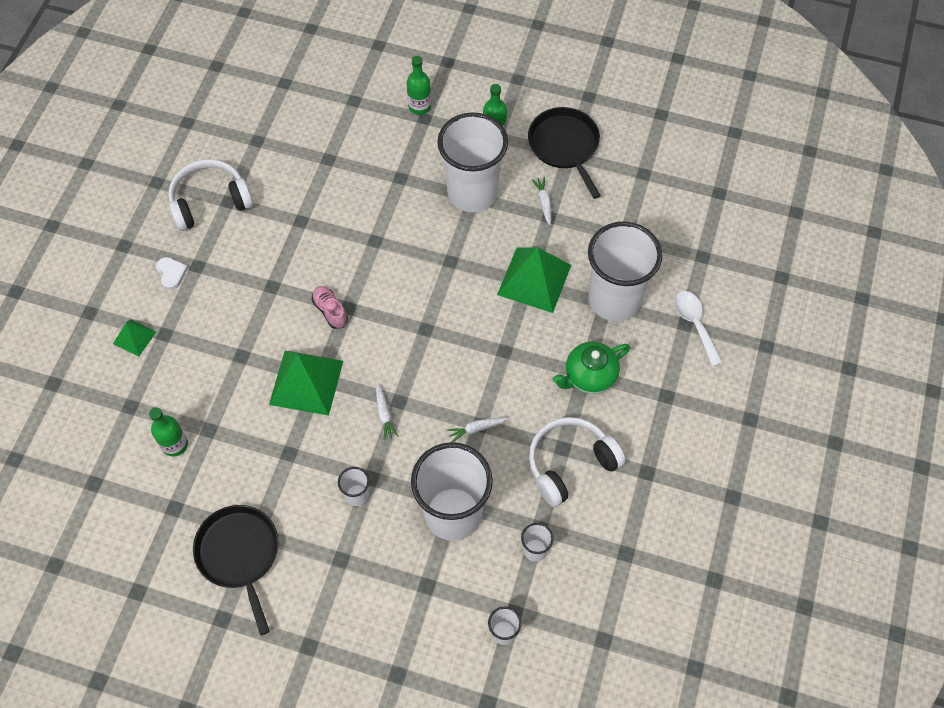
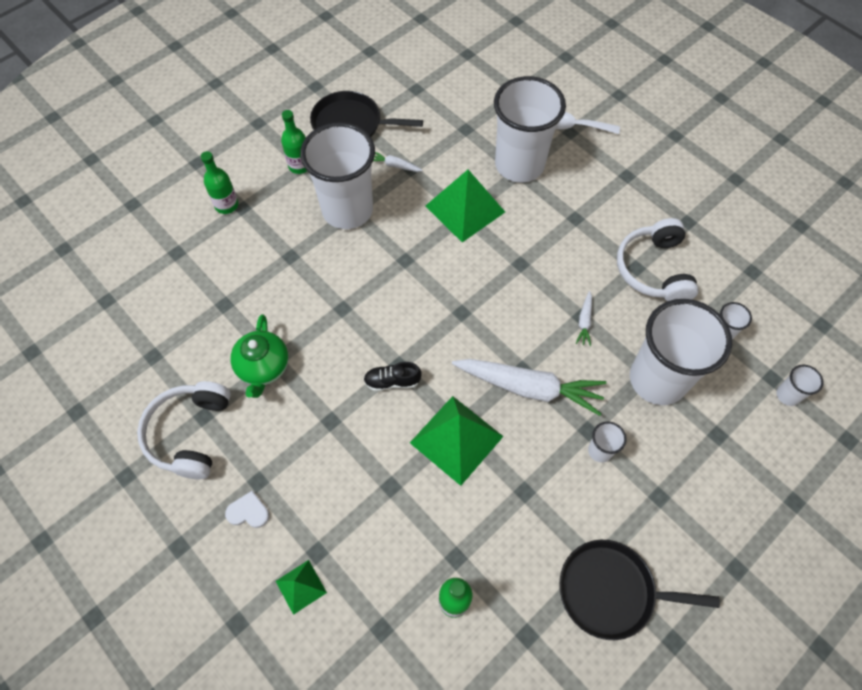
camera: 60 degrees left, 0 degrees up
pink shoe [312,286,348,329] -> black shoe [363,362,422,391]
white carrot [376,383,399,441] -> white carrot [452,359,606,416], size x2.35
green teapot [552,342,630,394] -> green teapot moved to [231,314,289,398]

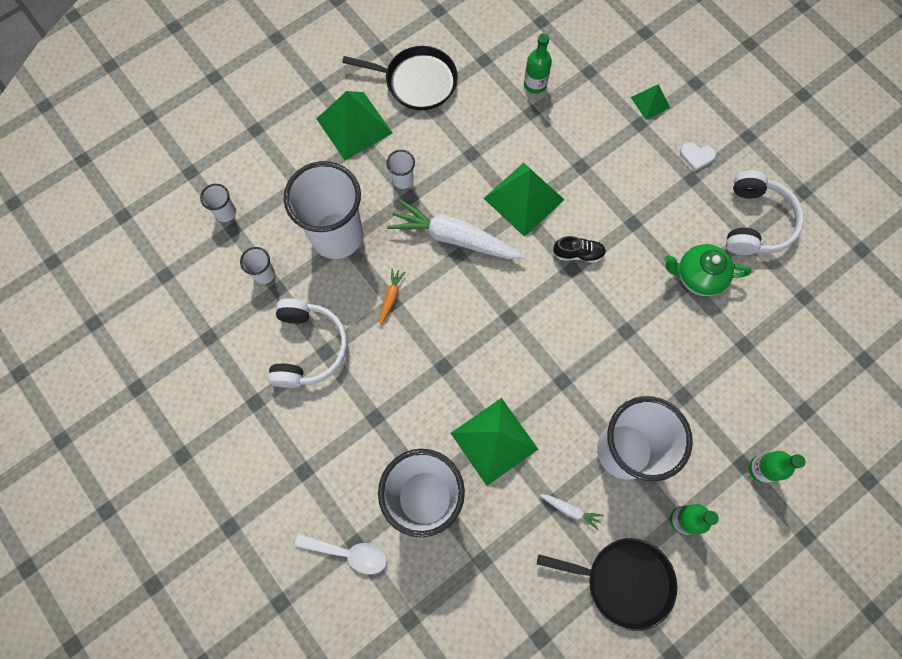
camera: 175 degrees left, 10 degrees up
green teapot [231,314,289,398] -> green teapot turned 90 degrees counterclockwise [664,244,751,296]
white carrot [576,291,592,346] -> orange carrot [380,268,405,325]
none -> green pyramid [316,91,392,160]

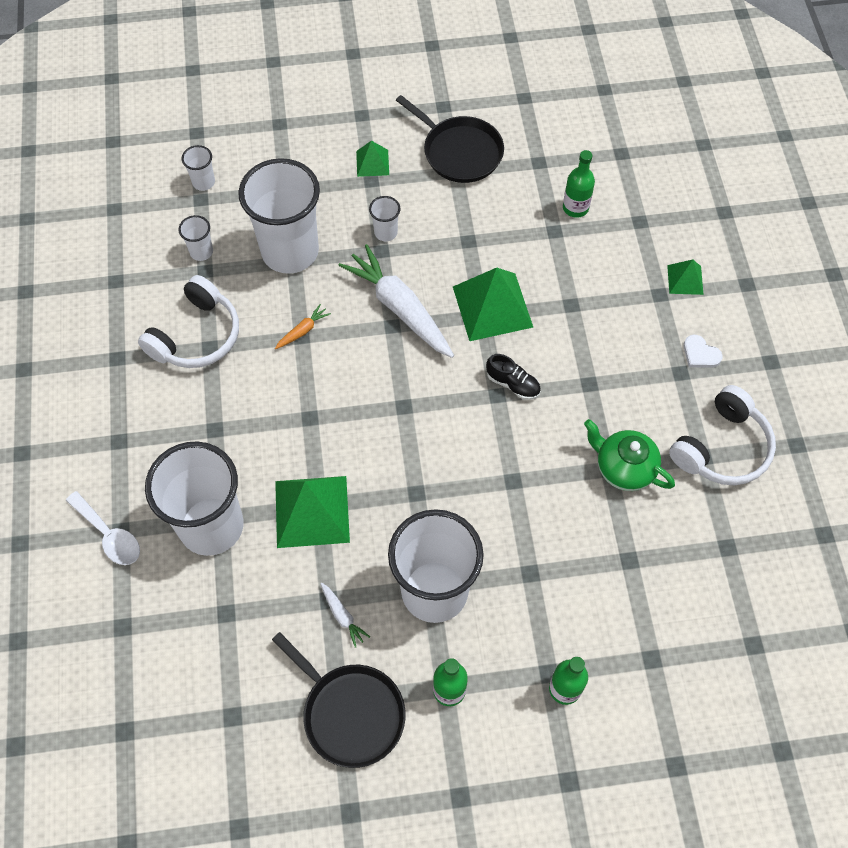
camera: 30 degrees right, 10 degrees down
green pyramid [316,91,392,160] -> green pyramid [356,141,389,177], size x0.52

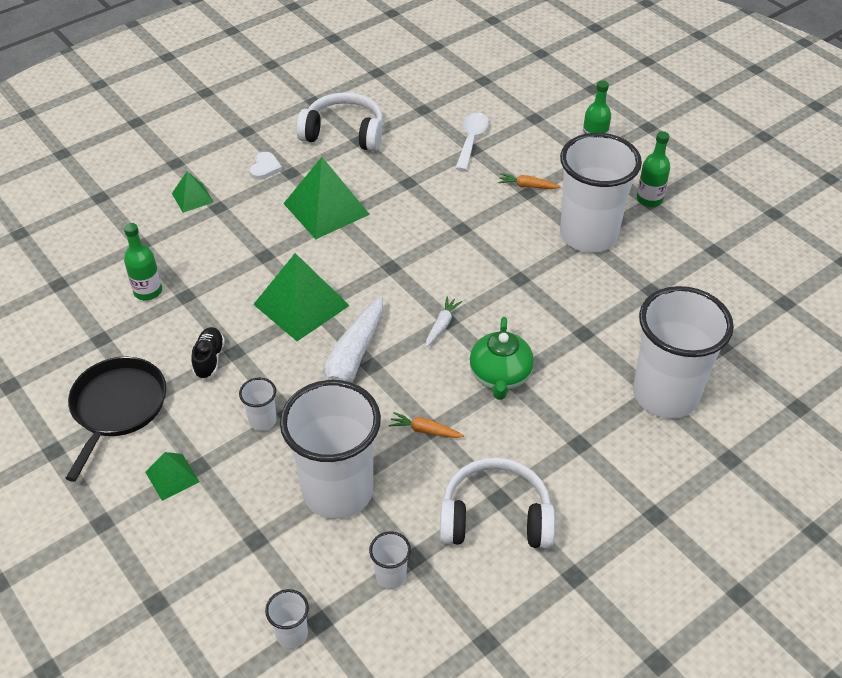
camera: 120 degrees left, 15 degrees down
white spoon [66,491,140,565] -> white spoon moved to [456,113,489,171]
black pan [272,632,406,768] -> none
green pyramid [275,476,350,548] -> green pyramid moved to [283,157,370,239]
white carrot [320,582,370,648] -> white carrot moved to [426,297,462,347]
black shoe [486,354,541,400] -> black shoe moved to [191,327,225,379]
green teapot [584,419,675,491] -> green teapot moved to [470,317,534,400]
none -> orange carrot [498,173,561,189]

